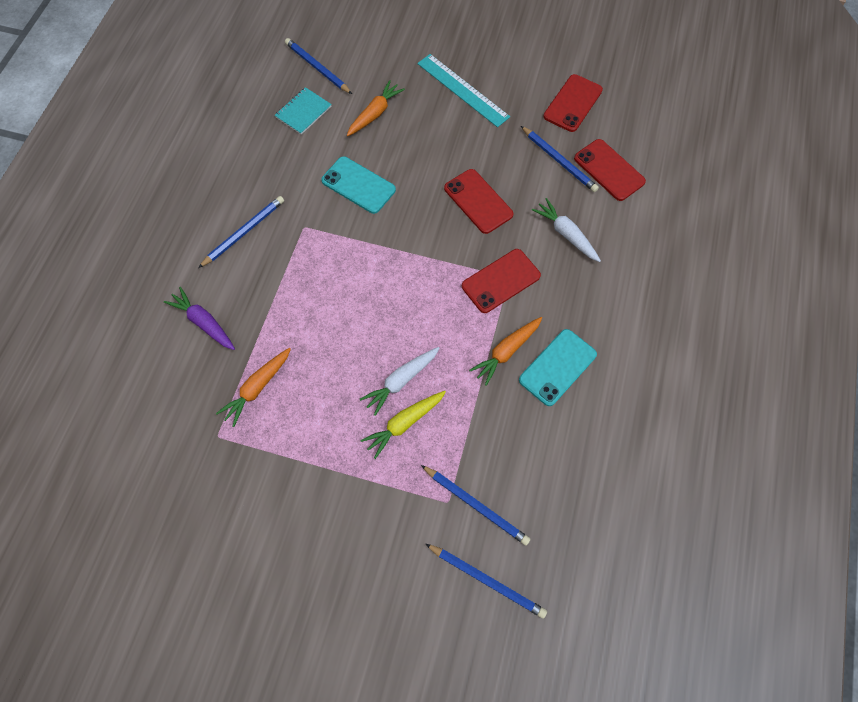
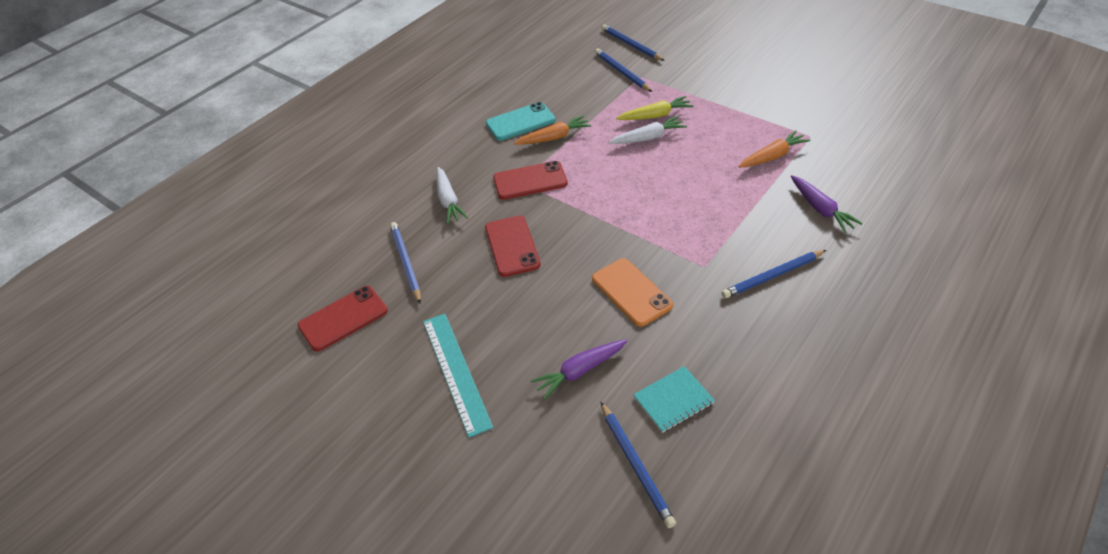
camera: 155 degrees left, 20 degrees down
turquoise phone [321,156,396,214] -> orange phone [592,258,673,327]
orange carrot [347,80,405,136] -> purple carrot [531,339,627,400]
red phone [574,139,646,201] -> none

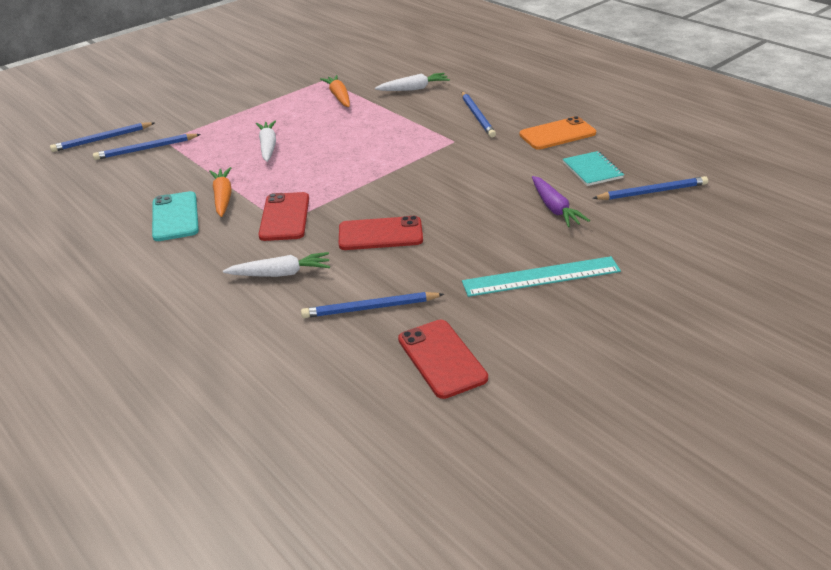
camera: 80 degrees left, 10 degrees down
orange phone [592,258,673,327] -> orange phone moved to [519,116,596,150]
yellow carrot [616,96,694,120] -> none
purple carrot [791,175,863,233] -> white carrot [375,73,450,91]

